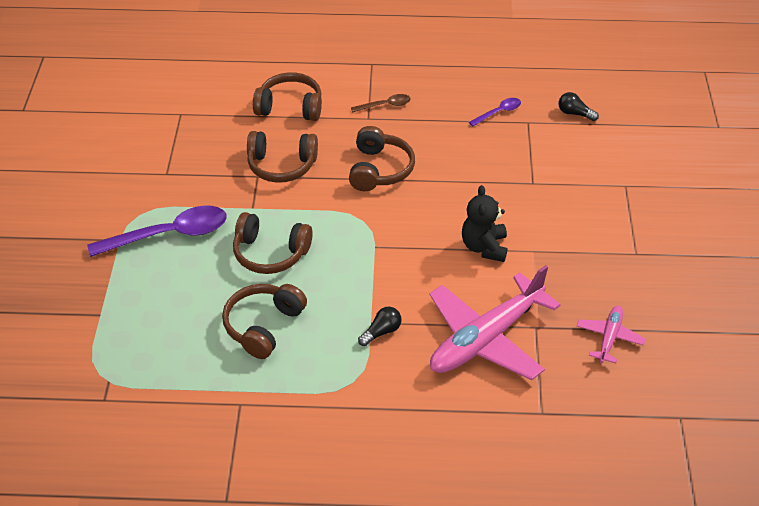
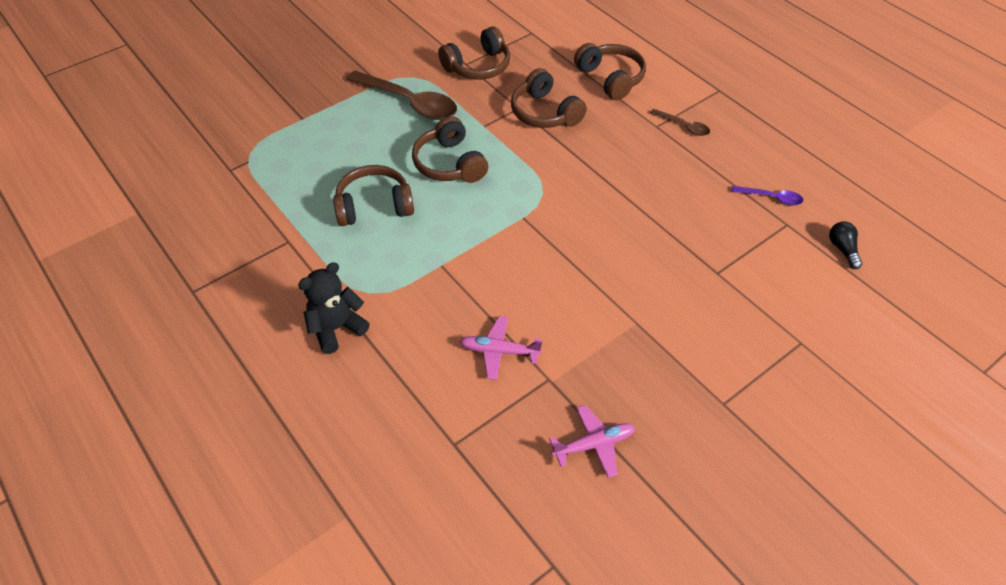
camera: 50 degrees right, 5 degrees up
purple spoon [87,205,227,257] -> brown spoon [346,71,457,120]
brown headphones [349,126,415,191] -> brown headphones moved to [438,26,510,80]
black light bulb [358,307,402,346] -> none
pink plane [430,265,561,380] -> pink plane [459,316,542,380], size x0.48
black teddy bear [462,185,508,262] -> black teddy bear moved to [298,262,370,354]

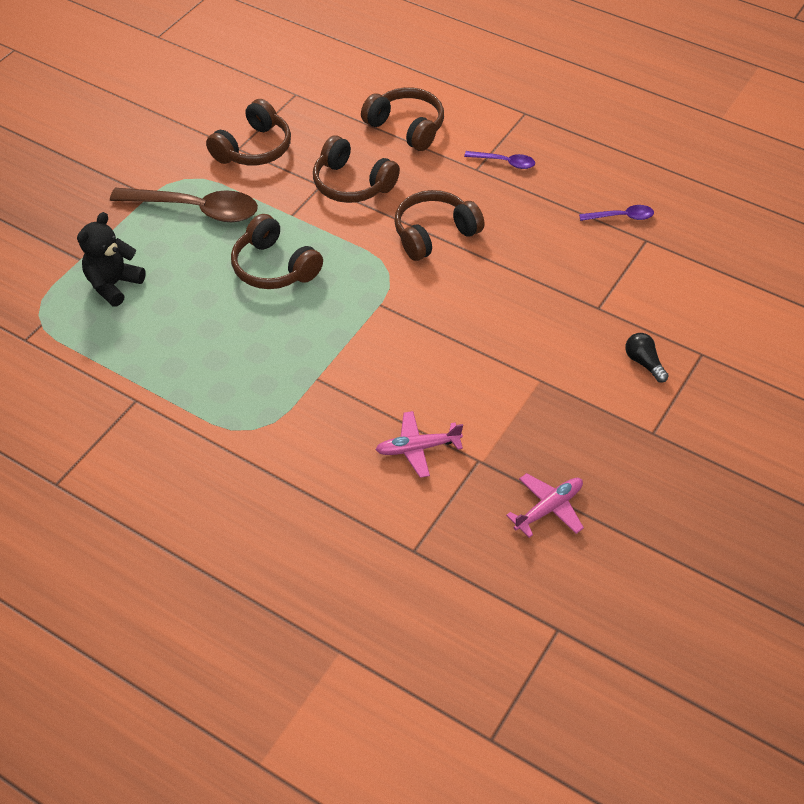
camera: 20 degrees left, 0 degrees up
black teddy bear [298,262,370,354] -> black teddy bear moved to [77,212,146,307]
brown headphones [333,165,414,226] -> brown headphones moved to [394,190,485,261]
brown spoon [650,109,710,136] -> purple spoon [464,151,535,169]
black light bulb [829,221,862,269] -> black light bulb moved to [626,333,669,383]

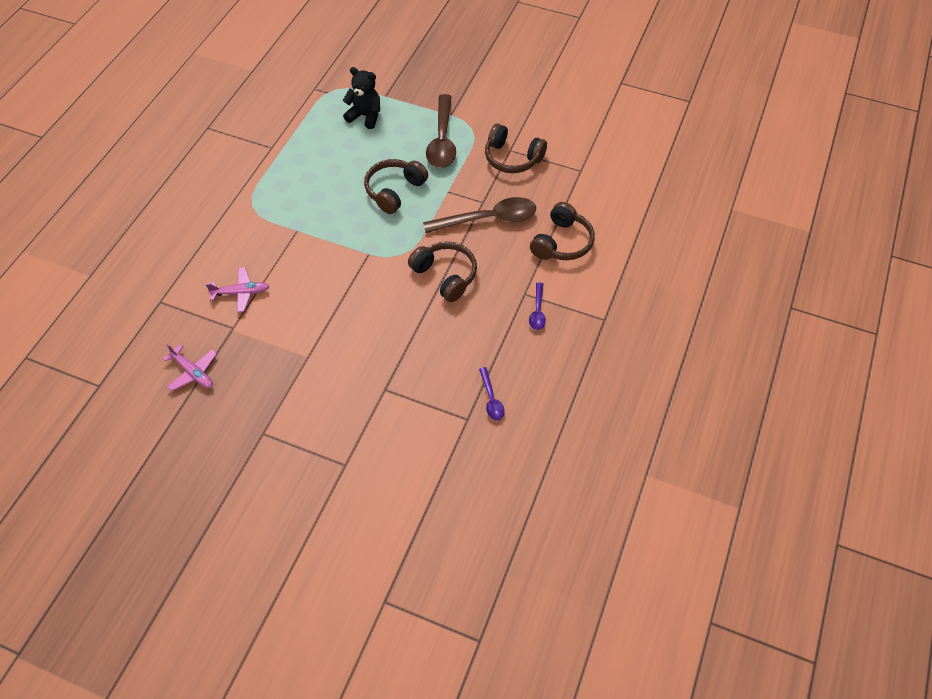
camera: 80 degrees right, 5 degrees up
brown headphones [313,135,400,203] -> brown spoon [423,197,536,233]
pink plane [375,411,463,478] -> pink plane turned 105 degrees clockwise [206,267,270,312]
black light bulb [626,333,669,383] -> none

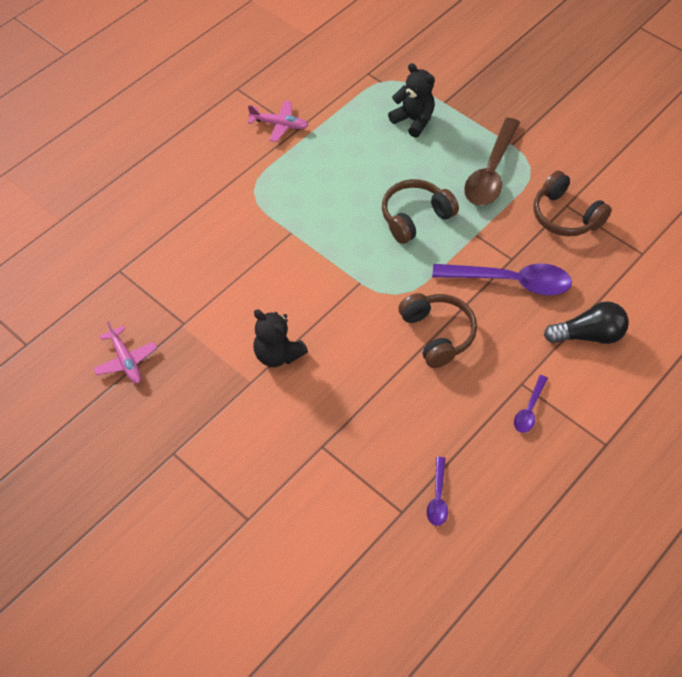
camera: 20 degrees right, 0 degrees up
pink plane [206,267,270,312] -> pink plane moved to [248,101,309,142]
brown spoon [423,197,536,233] -> purple spoon [432,264,572,295]
brown headphones [530,202,595,260] -> black light bulb [544,301,629,344]
none -> black teddy bear [253,310,308,367]

